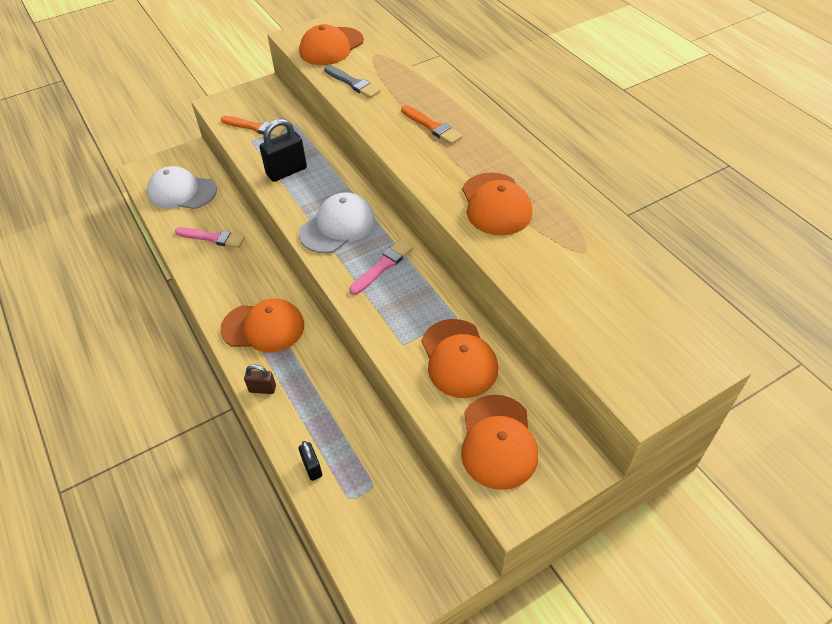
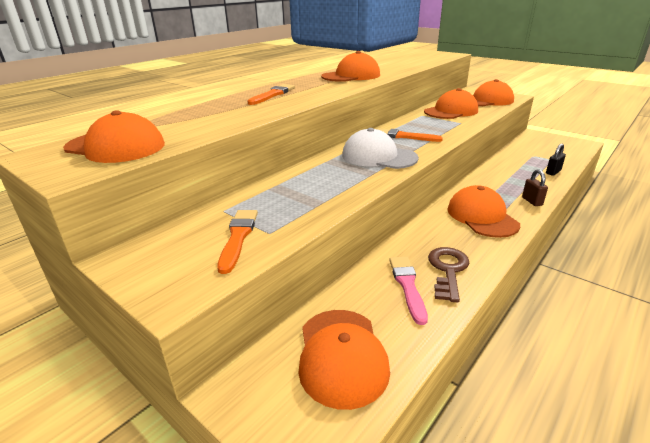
camera: 110 degrees left, 20 degrees down
white cap [147,166,217,209] -> orange cap [298,310,390,410]
black padlock [259,118,307,182] -> none
grey brush [324,65,381,98] -> none
pink brush [349,239,413,295] -> orange brush [377,128,443,142]
none -> brown key [428,247,469,303]

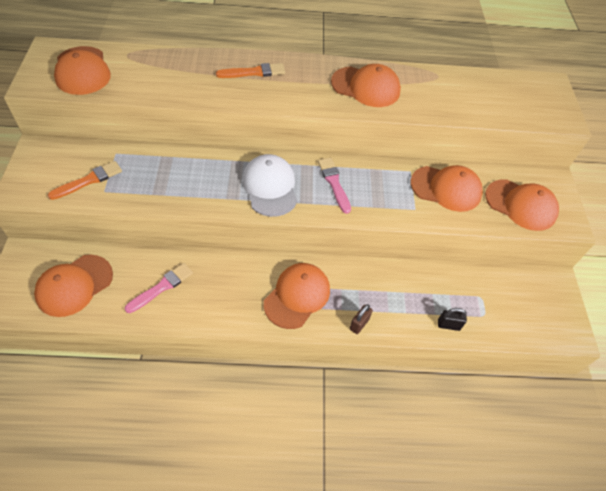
camera: 45 degrees right, 25 degrees up
orange brush [377,128,443,142] -> pink brush [318,158,351,214]
brown key [428,247,469,303] -> none

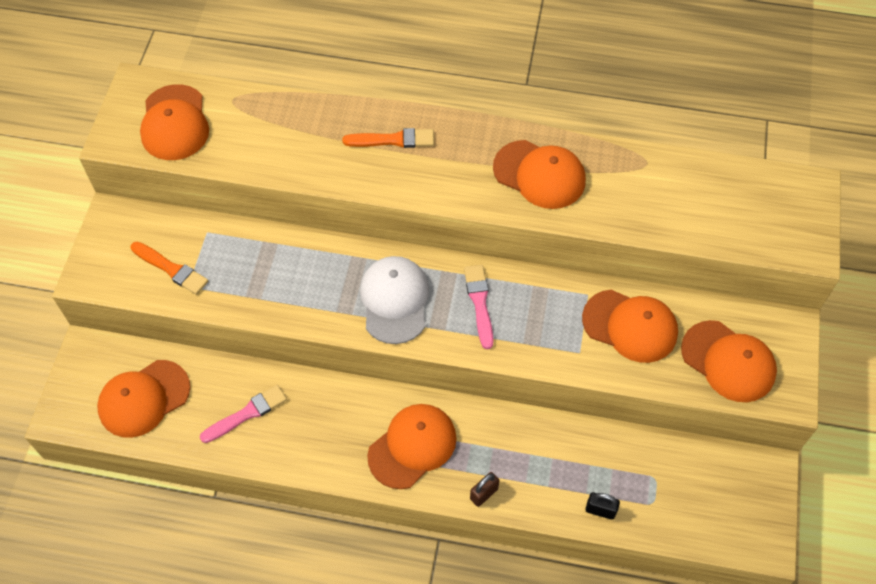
camera: 15 degrees right, 5 degrees up
orange brush [48,161,122,200] -> orange brush turned 60 degrees clockwise [131,242,208,295]

